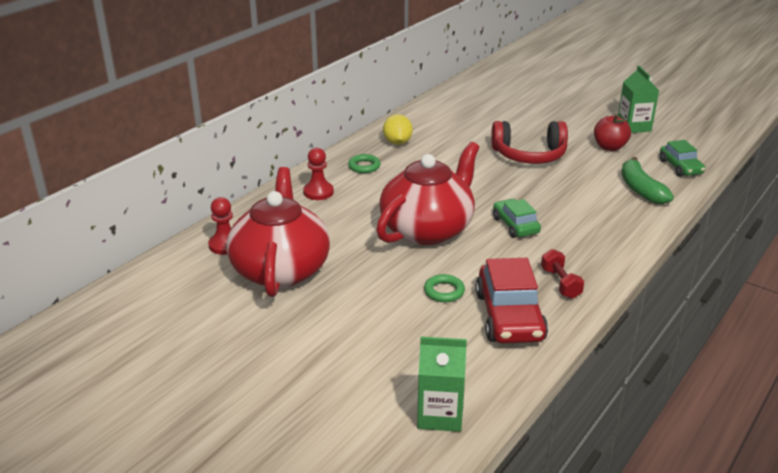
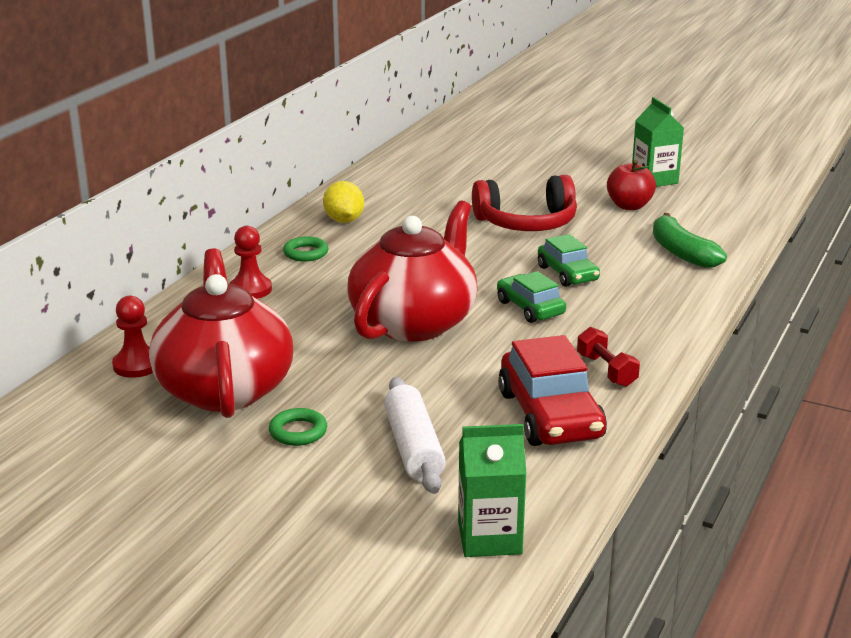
camera: 10 degrees left, 5 degrees down
green ring [424,274,465,302] -> green ring moved to [269,408,327,446]
green car [660,140,706,177] -> green car moved to [538,234,600,287]
none -> white rolling pin [384,377,446,494]

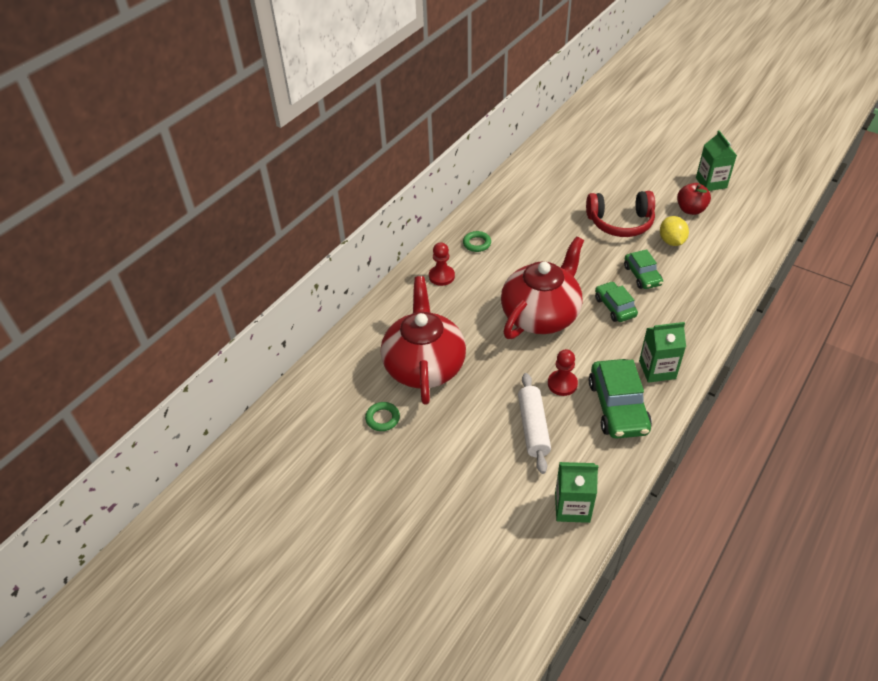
camera: 10 degrees right, 20 degrees up
red pawn [112,296,153,378] -> red pawn moved to [548,349,578,396]
green ring [269,408,327,446] -> green ring moved to [365,402,400,431]
yellow lemon [323,181,364,223] -> yellow lemon moved to [660,216,689,246]
red car [498,335,607,446] -> green car [589,359,652,439]
red dumbbell [577,327,640,387] -> green carton [639,322,686,383]
green banana [653,213,727,268] -> none

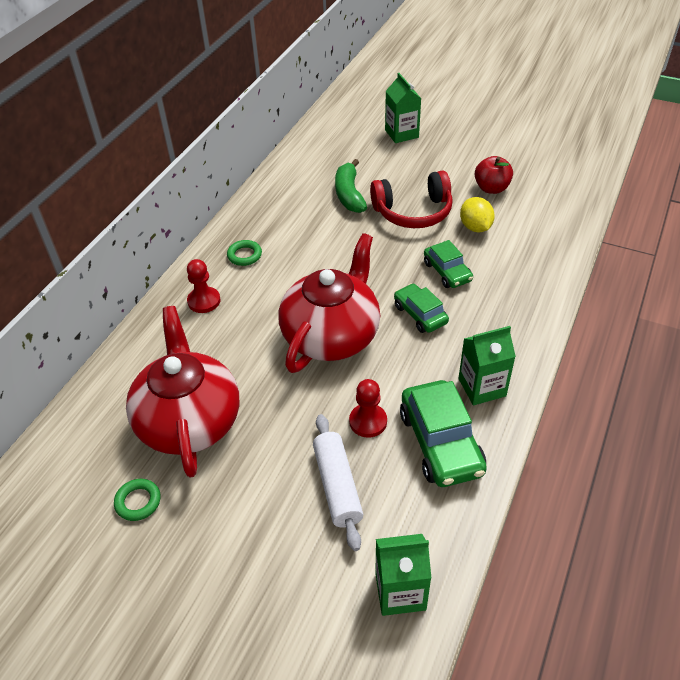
camera: 10 degrees left, 0 degrees up
green carton [696,130,737,191] -> green carton moved to [385,73,421,143]
none -> green banana [335,159,367,213]

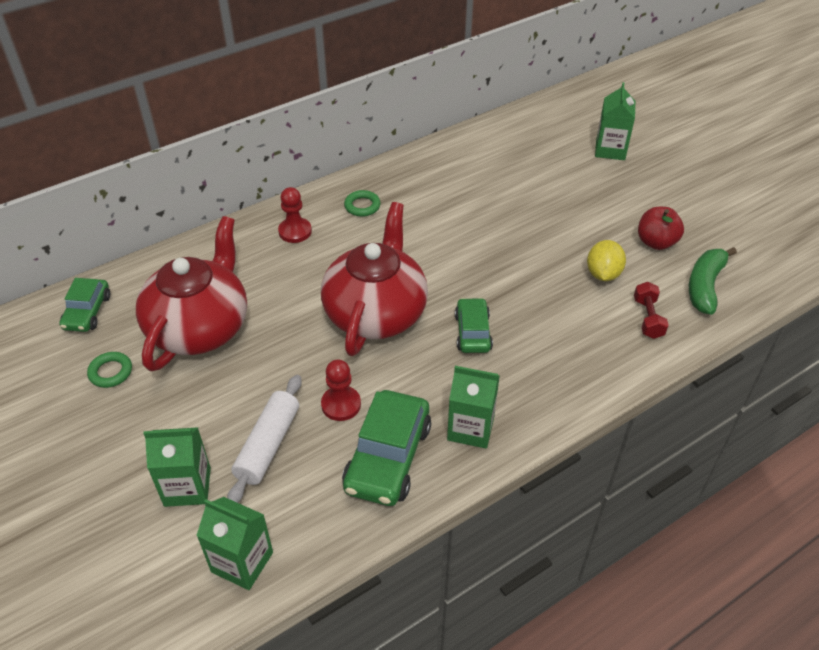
camera: 30 degrees right, 0 degrees up
red teapot [278,233,380,373] -> red teapot turned 45 degrees counterclockwise [321,202,428,356]
green banana [335,159,367,213] -> green banana moved to [689,247,737,315]
red headphones [370,170,453,228] -> none
green car [424,240,473,288] -> green car moved to [59,278,110,332]
none -> green carton [143,427,211,507]
none -> red dumbbell [634,282,669,339]

